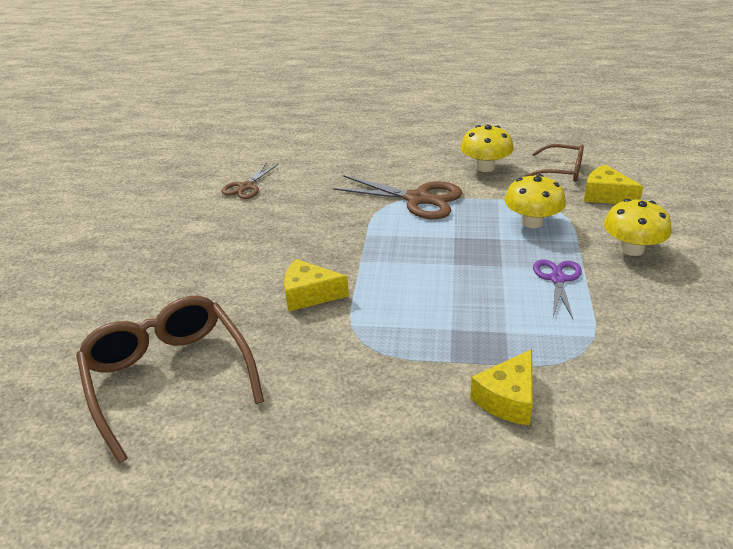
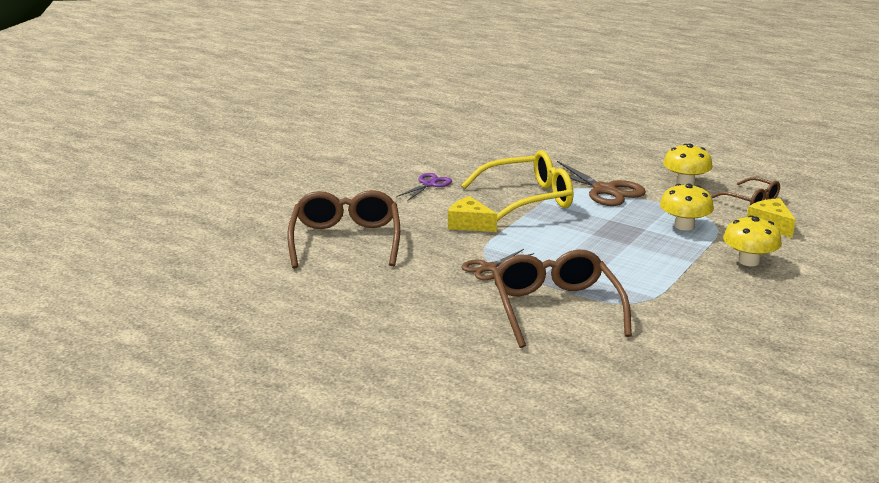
camera: 25 degrees right, 10 degrees down
brown scissors [221,162,278,199] -> brown scissors moved to [461,249,534,280]
yellow cheese [470,349,533,426] -> brown glasses [493,250,632,348]
purple scissors [533,259,582,319] -> purple scissors moved to [396,173,452,201]
none -> yellow glasses [461,150,573,221]

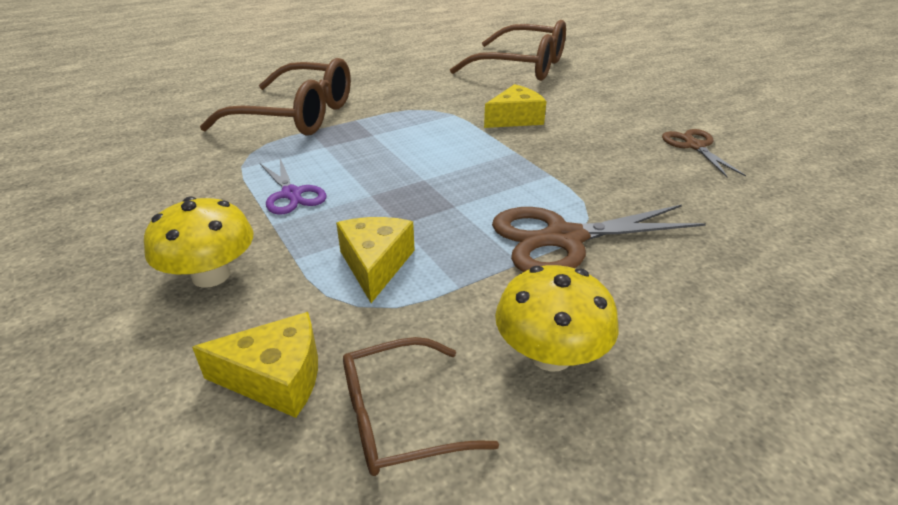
camera: 115 degrees right, 10 degrees up
purple scissors [396,173,452,201] -> purple scissors moved to [260,159,326,215]
yellow glasses [461,150,573,221] -> none
brown scissors [461,249,534,280] -> brown scissors moved to [662,129,746,177]
yellow mushroom [660,184,714,231] -> yellow cheese [336,217,415,303]

